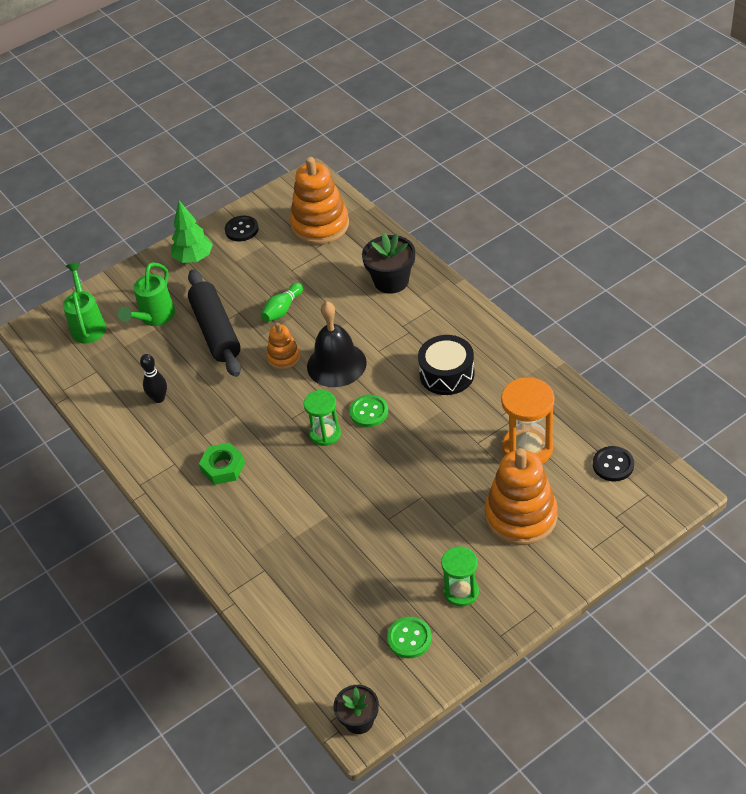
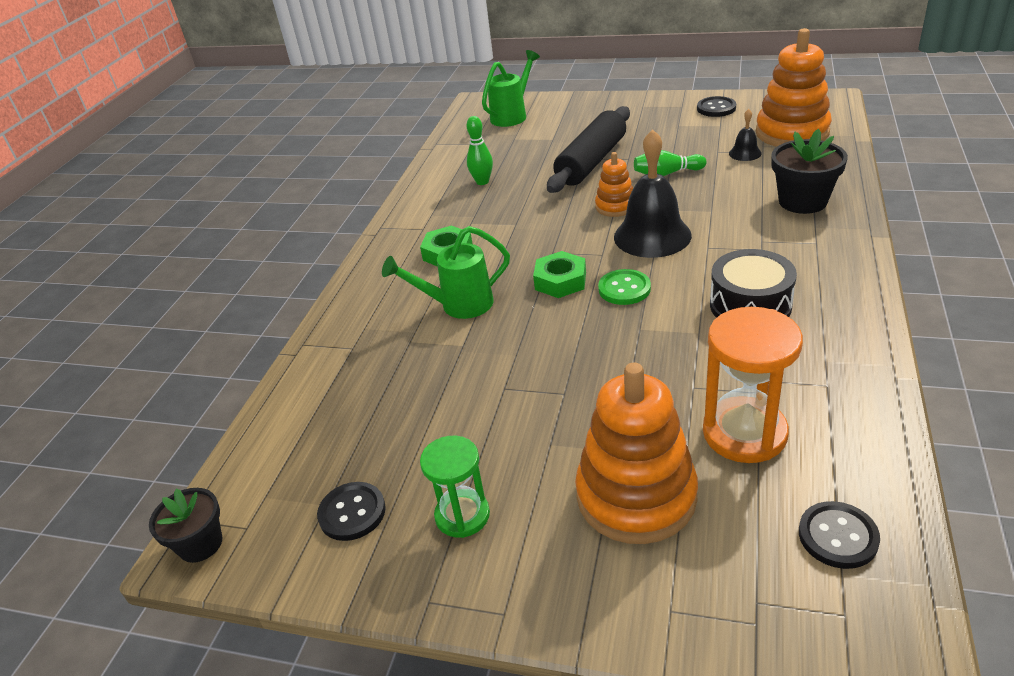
camera: 50 degrees right, 10 degrees down
green watering can [118,262,175,326] -> green watering can moved to [382,226,510,319]
black bowling pin [140,354,167,403] -> green bowling pin [466,116,493,185]
green tree [171,201,213,263] -> none
green hourglass [304,390,341,446] -> green nut [533,251,586,298]
green button [387,617,432,658] -> black button [317,482,386,541]
none -> black bell [729,109,762,161]

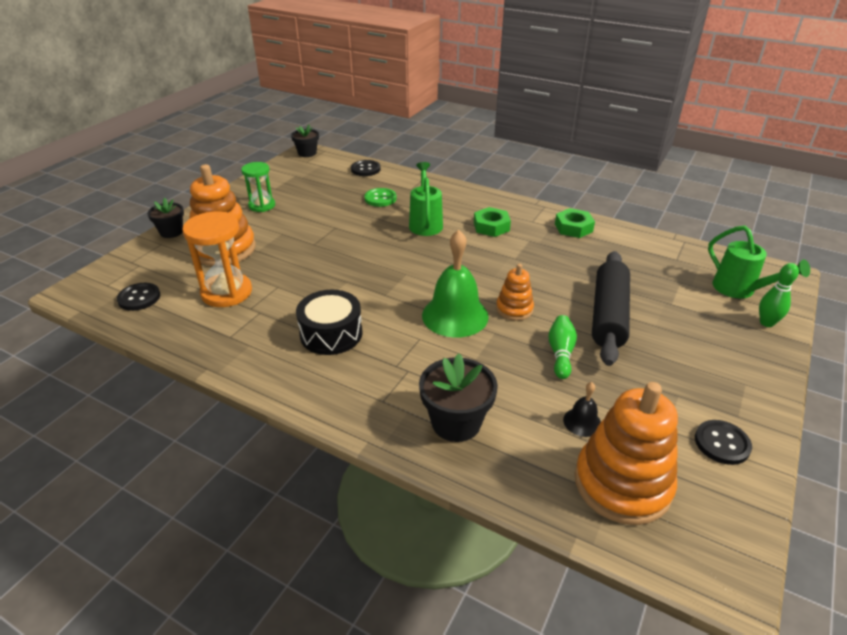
camera: 100 degrees right, 0 degrees up
black button [317,482,386,541] -> black button moved to [351,160,381,176]
green bowling pin [466,116,493,185] -> green bowling pin moved to [759,263,799,327]
green nut [533,251,586,298] -> green nut moved to [555,208,595,238]
black rolling pin [547,106,630,193] -> black rolling pin turned 60 degrees clockwise [592,251,630,366]
green button [598,269,651,305] -> green button moved to [364,188,397,207]
black bell [614,129,692,258] -> green bell [422,230,489,338]
none -> black flower pot [147,198,184,238]

